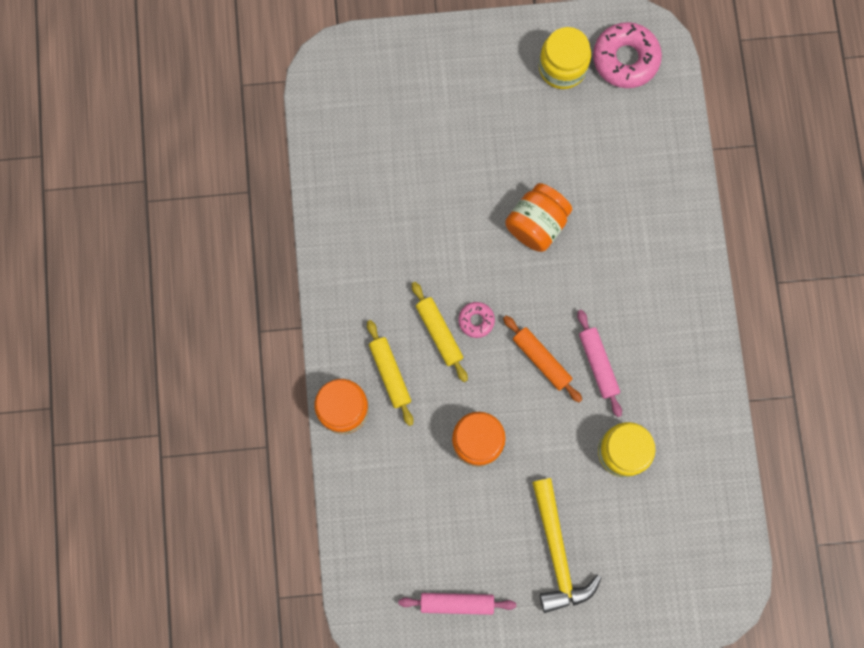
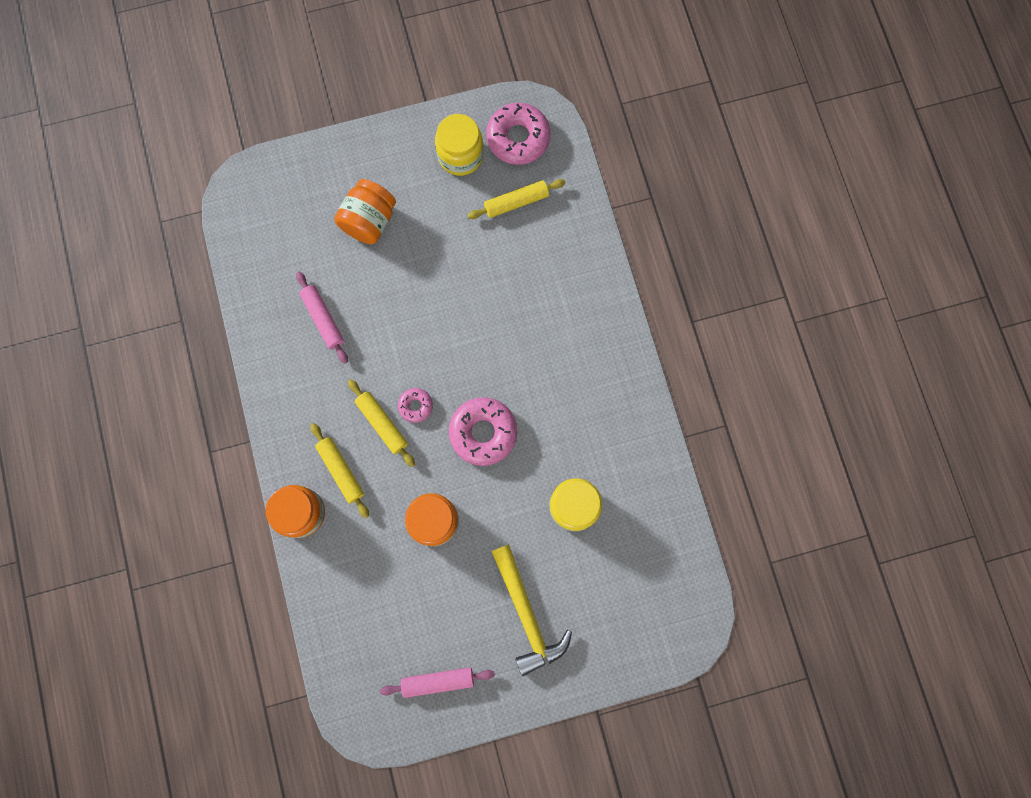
camera: 10 degrees left, 0 degrees up
orange rolling pin [503,316,582,403] -> pink donut [449,397,517,466]
orange jar [505,183,572,252] -> orange jar moved to [334,179,396,244]
pink rolling pin [577,310,622,417] -> pink rolling pin moved to [296,272,348,364]
none -> yellow rolling pin [467,179,565,219]

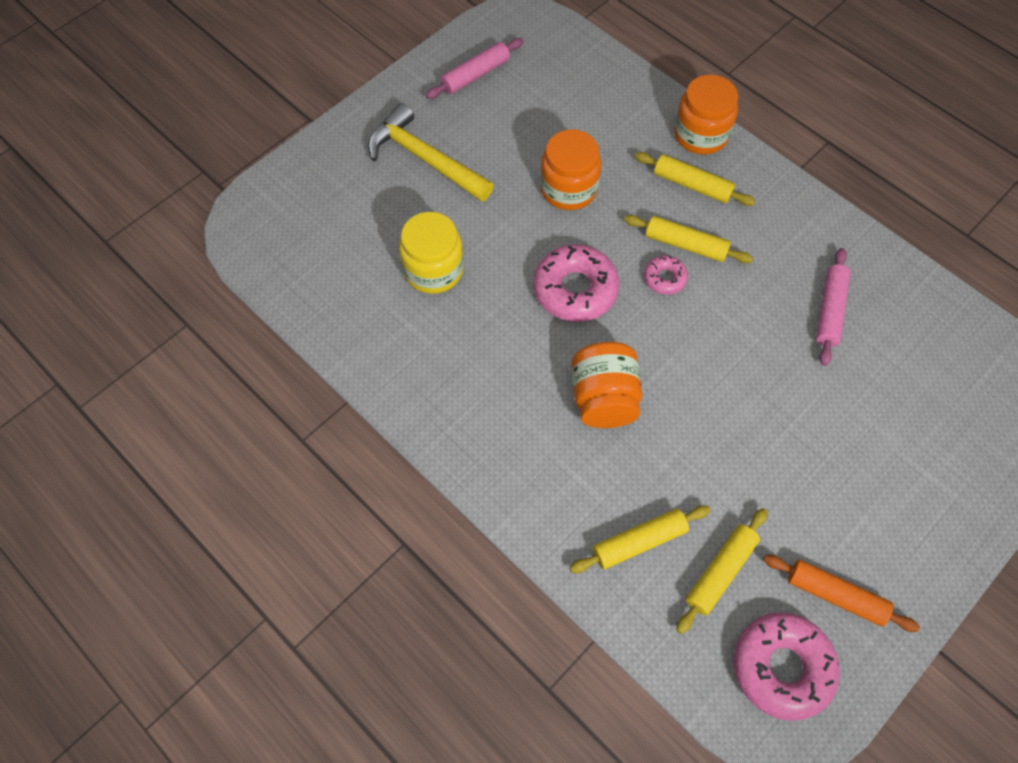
camera: 150 degrees right, 15 degrees down
pink rolling pin [296,272,348,364] -> pink rolling pin turned 75 degrees clockwise [816,248,851,366]
orange jar [334,179,396,244] -> orange jar moved to [572,342,642,428]
yellow jar [435,114,484,176] -> orange rolling pin [763,555,920,632]
none -> yellow rolling pin [570,505,710,573]

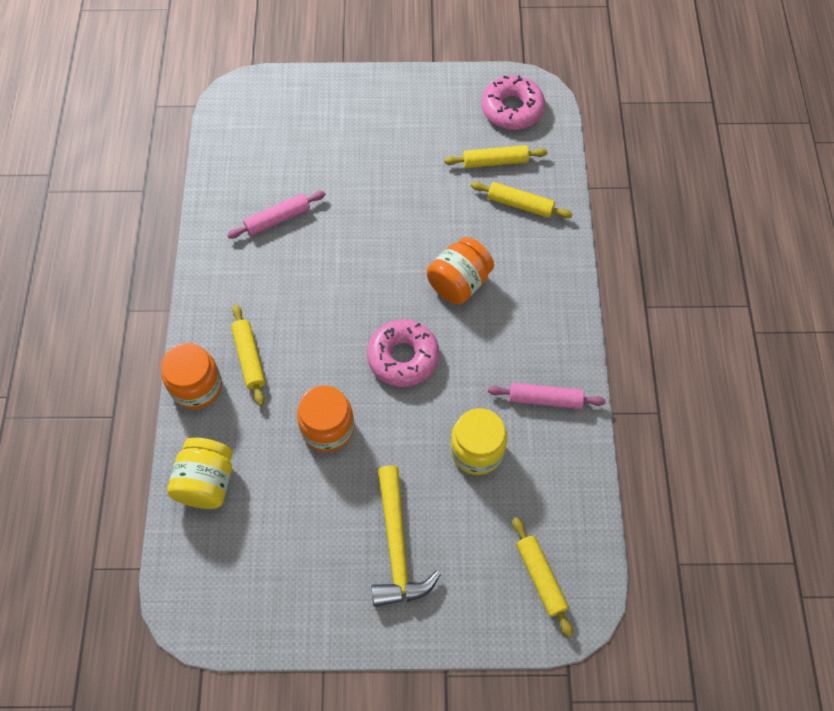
camera: 135 degrees left, 0 degrees up
pink rolling pin [426,38,524,99] -> pink rolling pin moved to [488,383,606,409]
yellow rolling pin [624,215,753,263] -> yellow rolling pin moved to [513,517,573,637]
pink donut [644,255,688,295] -> none
orange rolling pin [763,555,920,632] -> none
none -> yellow jar [167,438,233,509]

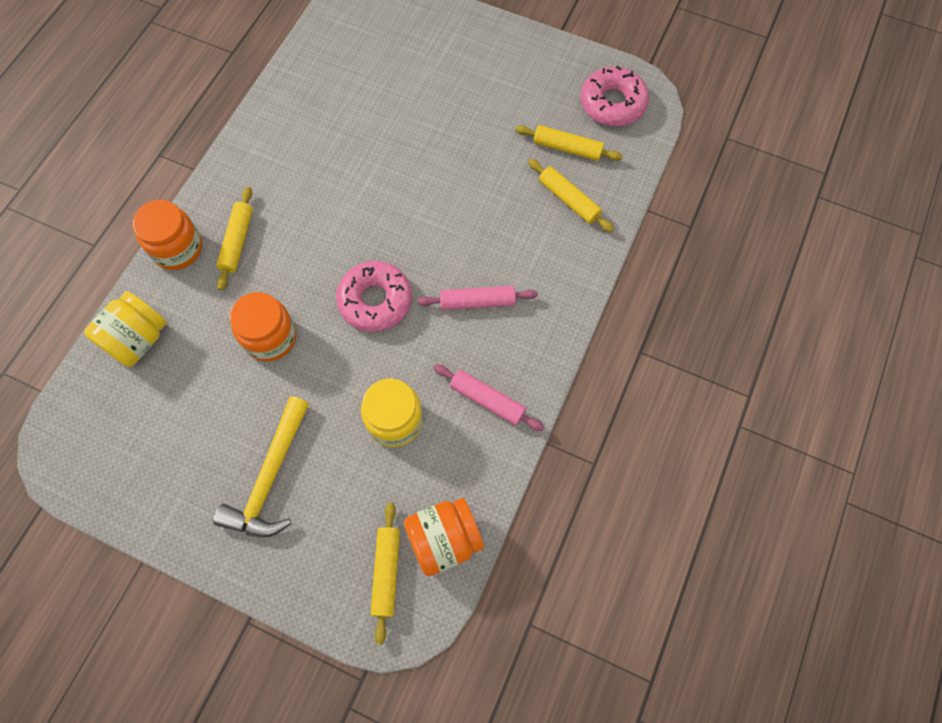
camera: 25 degrees right, 5 degrees up
pink rolling pin [227,191,326,239] -> pink rolling pin moved to [417,286,538,310]
orange jar [427,237,494,304] -> orange jar moved to [404,498,484,576]

